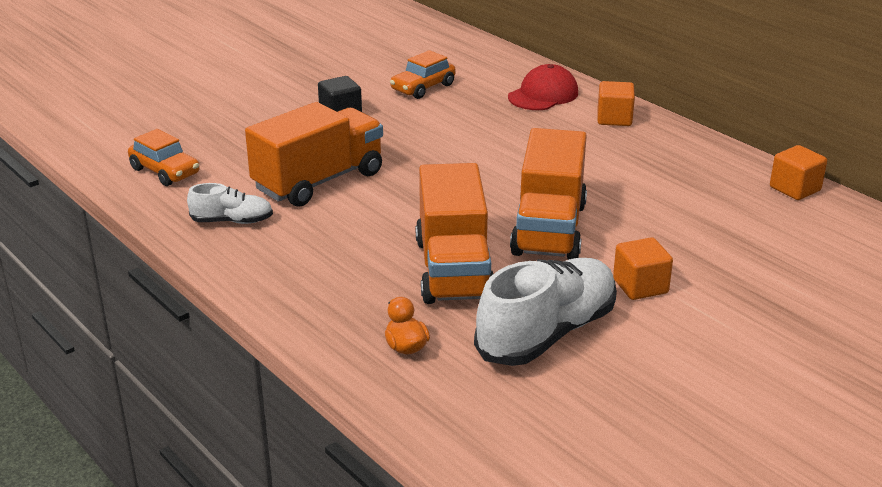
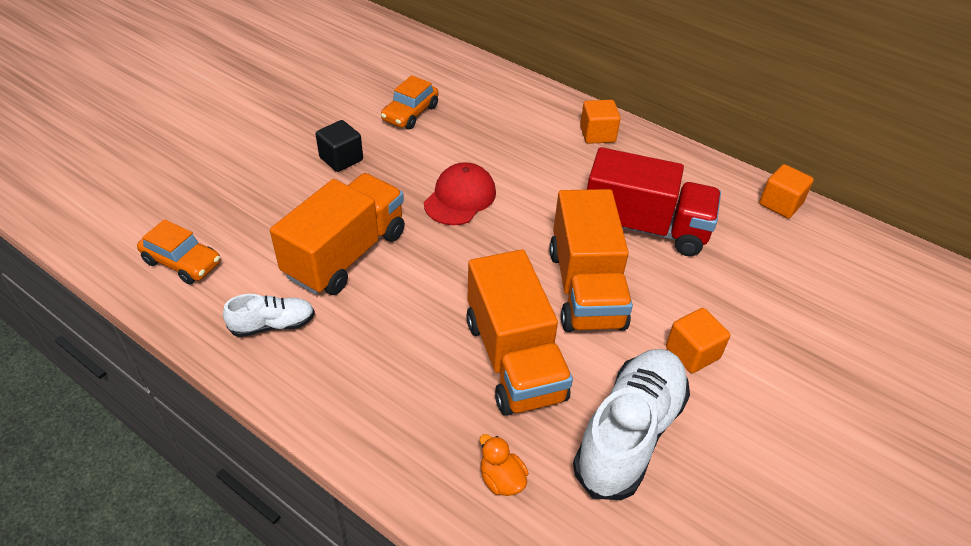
camera: 15 degrees left, 15 degrees up
red cap [508,64,578,110] -> red cap moved to [424,162,496,225]
none -> red truck [587,147,721,256]

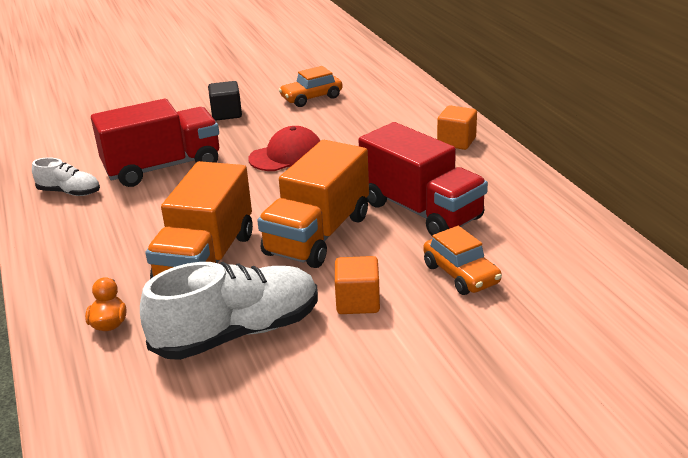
camera: 35 degrees right, 15 degrees down
orange car [137,219,220,284] -> orange car moved to [423,226,502,295]
orange truck [270,173,405,295] -> red truck [91,99,219,187]
orange cube [759,164,814,218] -> none

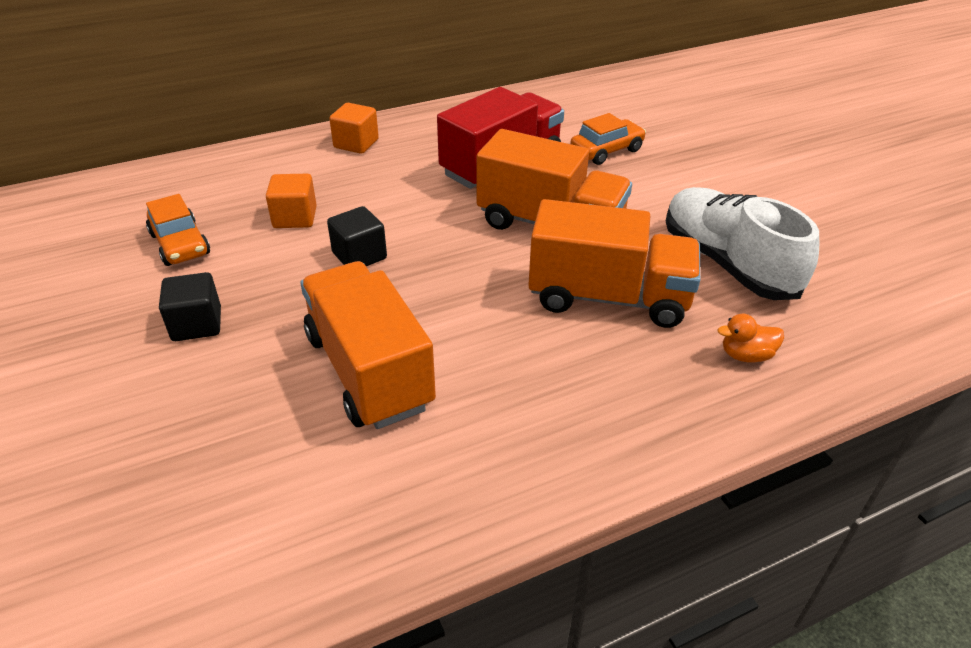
camera: 95 degrees left, 10 degrees up
white shoe [32,157,100,196] -> none
red truck [91,99,219,187] -> orange truck [300,261,436,429]
red cap [248,126,320,171] -> black cube [327,206,387,266]
orange cube [335,256,380,314] -> orange cube moved to [266,174,317,228]

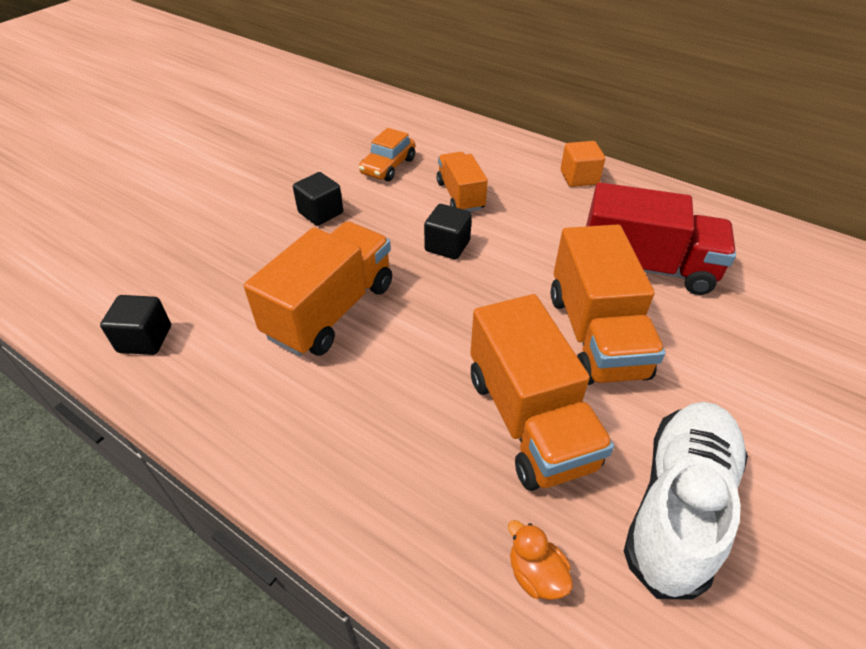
camera: 60 degrees right, 5 degrees up
orange cube [266,174,317,228] -> orange truck [437,152,488,212]
orange car [570,113,646,165] -> none
none -> black cube [100,295,171,355]

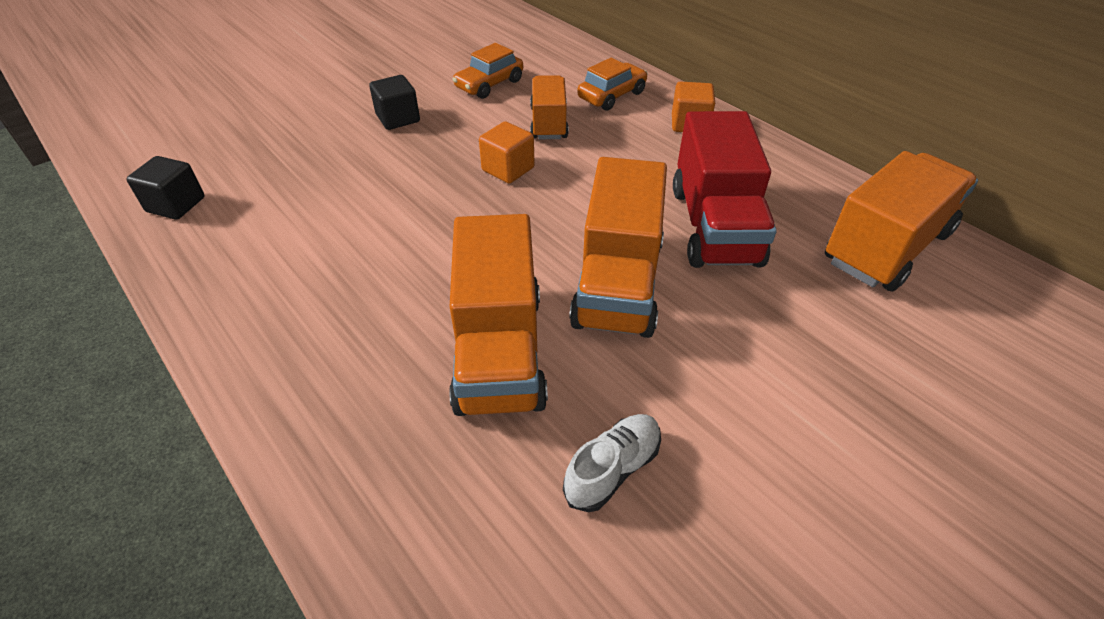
camera: 15 degrees right, 0 degrees up
orange truck [244,221,392,356] -> orange truck moved to [825,151,978,291]
black cube [424,204,472,260] -> orange cube [479,121,535,184]
orange duck [508,520,573,600] -> none
red truck [586,182,736,295] -> red truck turned 60 degrees clockwise [673,111,776,268]
white shoe [624,402,748,600] -> white shoe [563,414,661,512], size x0.51
none -> orange car [577,58,648,111]

